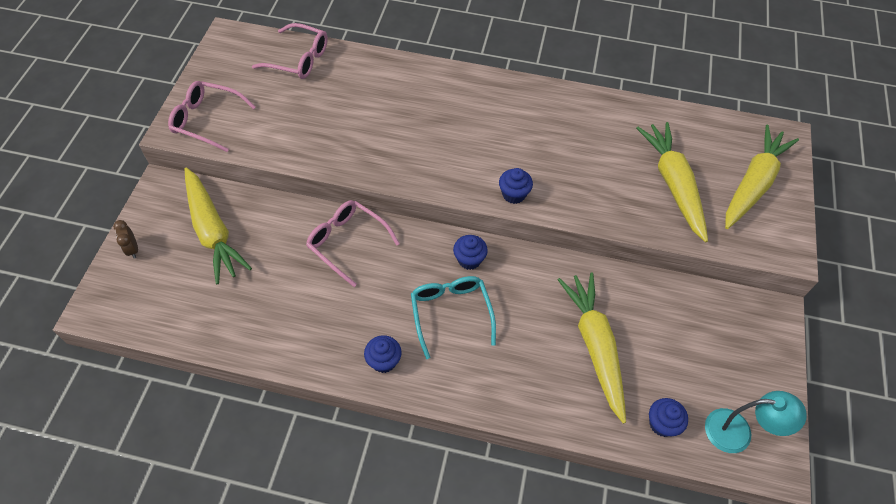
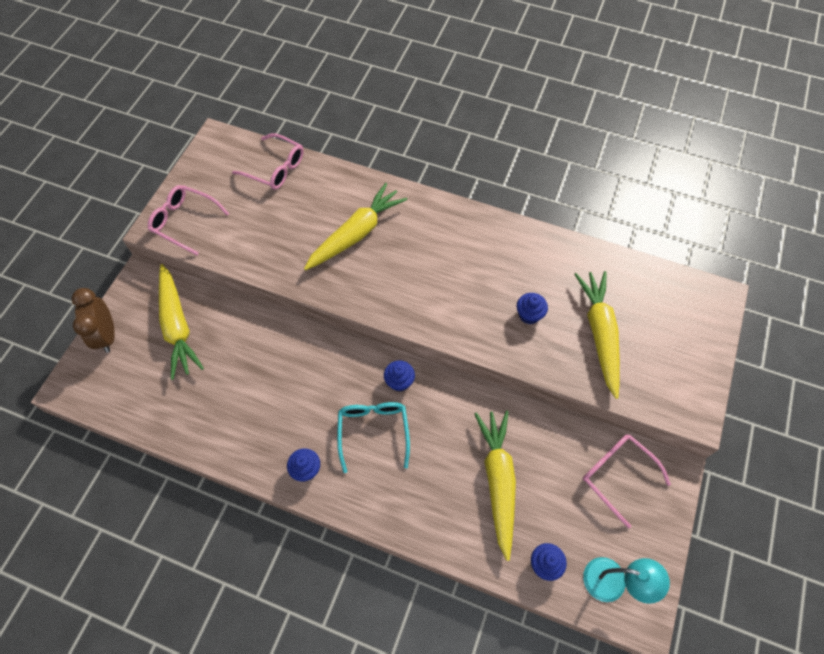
camera: 10 degrees right, 5 degrees up
brown clock [113,220,138,259] -> brown clock [72,288,115,353], size x1.91
pink glasses [306,200,400,287] -> pink glasses moved to [583,434,671,528]
blue cupcake [499,168,533,204] -> blue cupcake moved to [517,293,548,324]
yellow carrot [725,125,799,229] -> yellow carrot moved to [304,183,407,270]

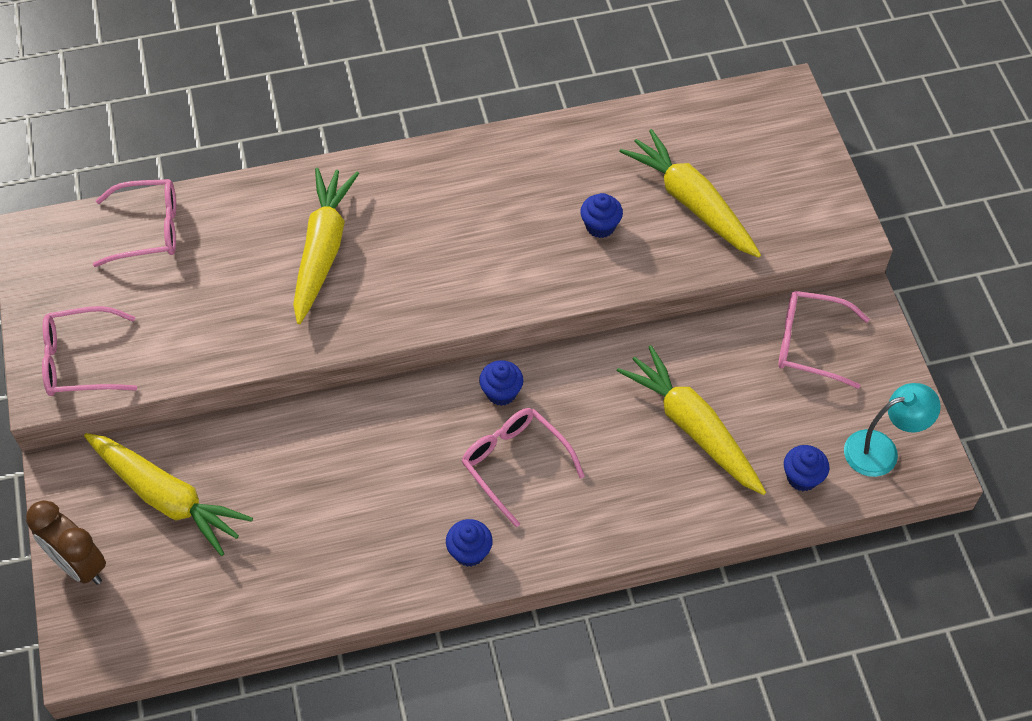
camera: 35 degrees left, 5 degrees down
turquoise glasses [337,402,410,473] -> pink glasses [461,408,585,527]

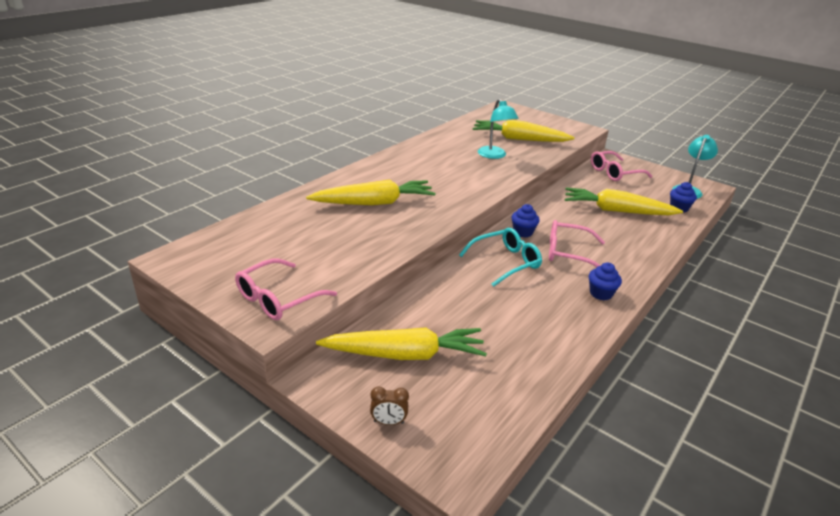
camera: 40 degrees left, 25 degrees down
brown clock [26,500,106,585] -> brown clock [370,386,409,425], size x0.52
pink glasses [93,179,176,267] -> none
yellow carrot [293,168,359,324] -> yellow carrot turned 105 degrees clockwise [306,180,436,205]
blue cupcake [580,193,623,238] -> turquoise lamp [478,99,519,159]
none -> turquoise glasses [459,228,542,287]

